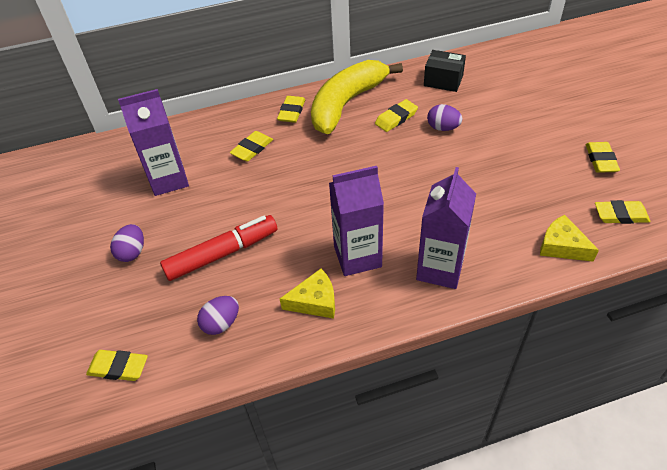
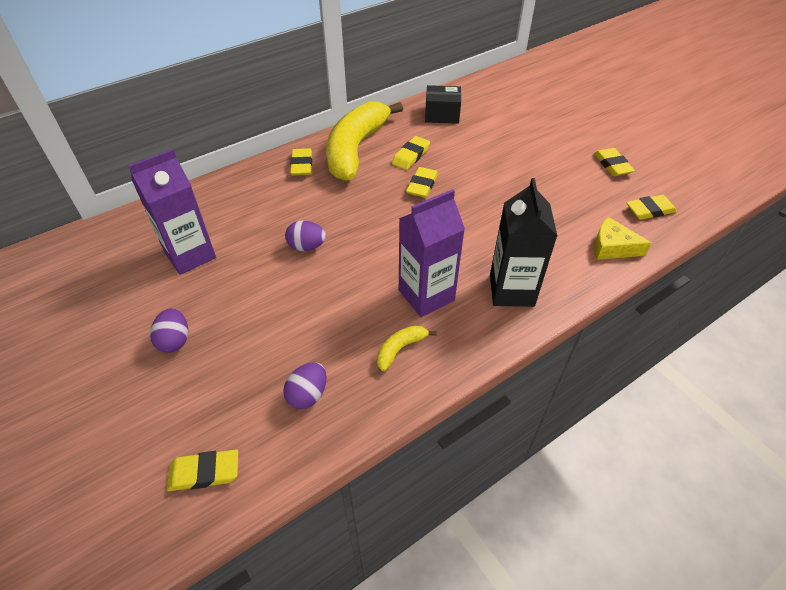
camera: 20 degrees left, 0 degrees up
red marker [160,215,278,281] -> none
yellow eraser [230,131,273,162] -> yellow eraser moved to [406,167,438,198]
yellow cheese [280,269,335,319] -> yellow banana [377,325,437,371]
purple carton [416,167,476,289] -> black carton [490,178,558,307]
purple egg [427,104,463,131] -> purple egg moved to [285,221,326,251]

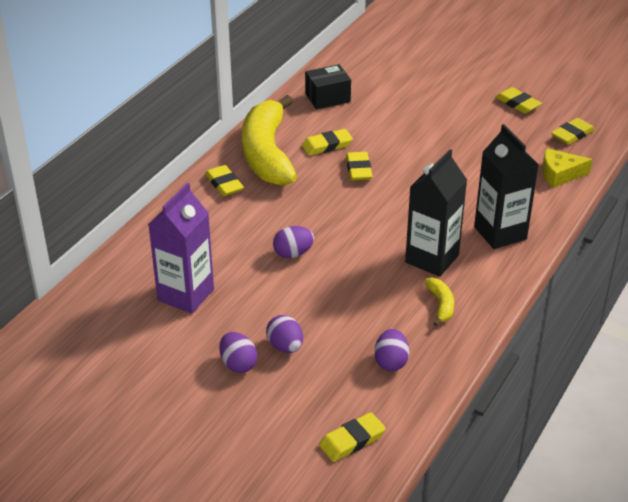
camera: 25 degrees left, 10 degrees down
yellow banana [377,325,437,371] -> yellow banana turned 150 degrees clockwise [425,277,454,326]
yellow eraser [392,136,430,170] -> yellow eraser turned 60 degrees clockwise [302,129,353,155]
purple carton [399,189,465,317] -> black carton [405,149,467,277]
none -> purple egg [266,315,303,353]

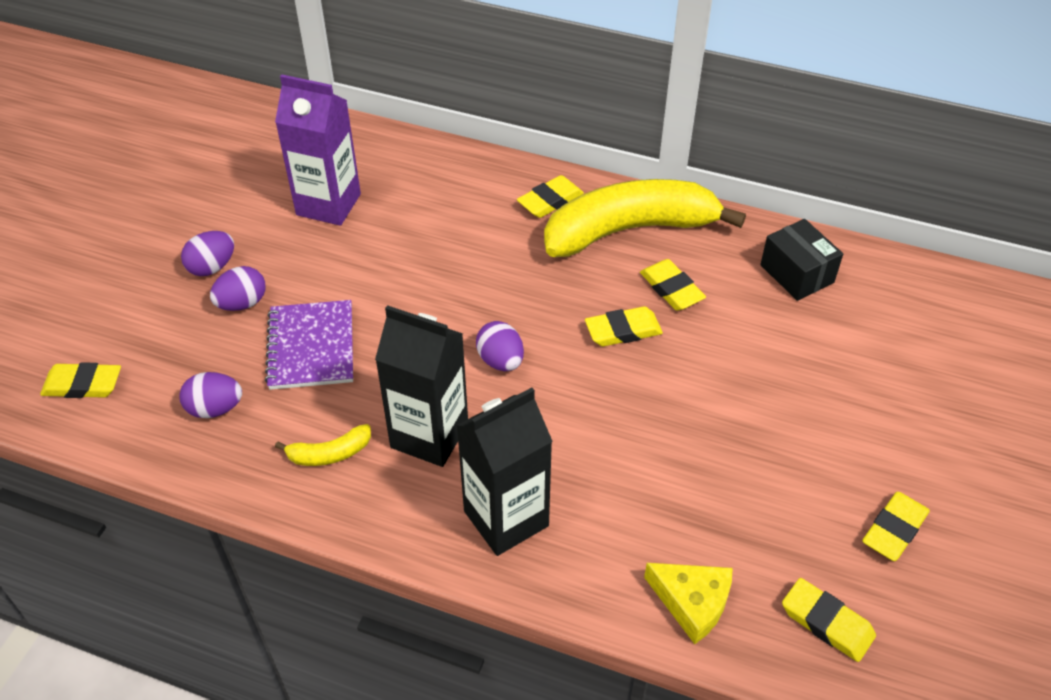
camera: 80 degrees right, 10 degrees up
purple egg [273,226,314,258] -> purple egg moved to [476,321,524,371]
yellow eraser [319,412,386,462] -> yellow eraser turned 45 degrees counterclockwise [40,362,121,398]
yellow cheese [542,148,592,188] -> yellow cheese turned 135 degrees clockwise [644,563,733,644]
none -> purple notebook [265,300,353,390]

